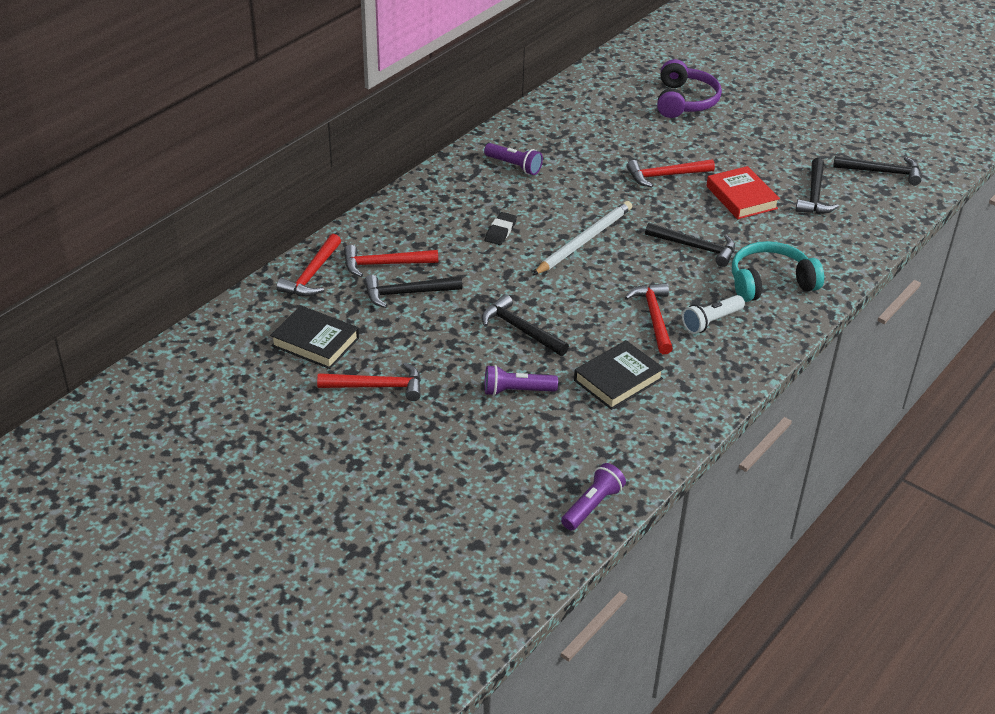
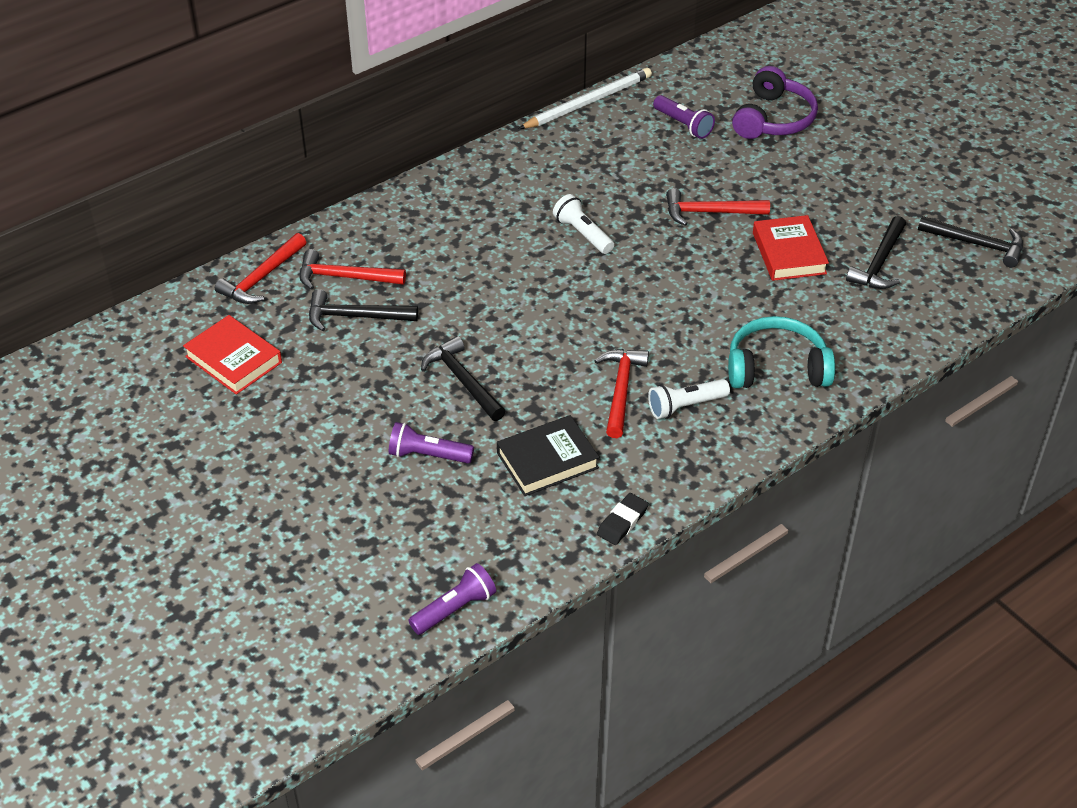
camera: 15 degrees right, 5 degrees up
black book [270,305,359,369] -> red book [183,315,282,395]
red hammer [317,362,421,401] -> none
purple flashlight [484,143,543,175] -> purple flashlight moved to [653,95,715,139]
black eraser [485,212,517,245] -> black eraser moved to [597,493,649,545]
white pencil [533,201,632,275] -> white pencil moved to [519,68,652,129]
black hammer [645,223,735,267] -> none
none -> white flashlight [553,194,614,254]

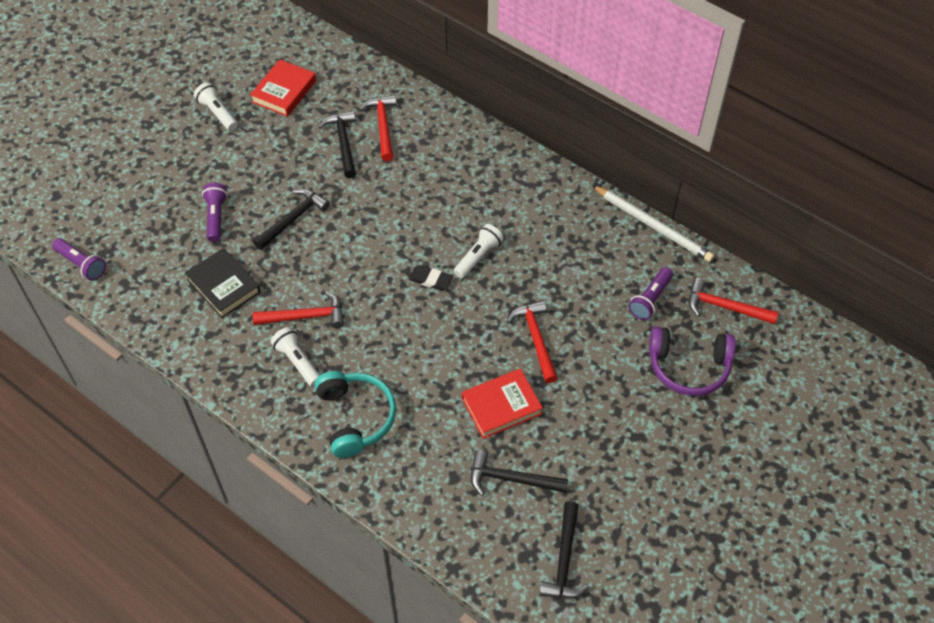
camera: 75 degrees right, 10 degrees up
red hammer [215,233,306,304] -> red hammer moved to [689,278,779,324]
black eraser [597,493,649,545] -> black eraser moved to [409,265,453,291]
none -> white flashlight [194,82,238,131]

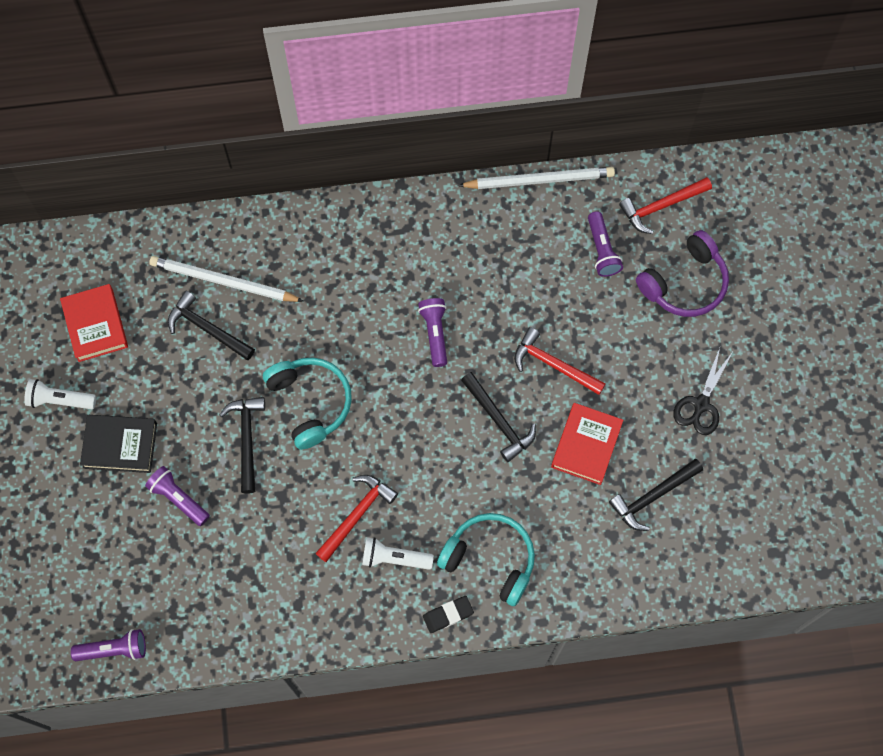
camera: 45 degrees left, 15 degrees up
black book [185,248,261,318] -> black book moved to [80,415,157,473]
red hammer [360,95,397,161] -> white pencil [149,256,303,302]
black eraser [409,265,453,291] -> black eraser moved to [423,596,474,633]
white flashlight [454,224,504,279] -> purple flashlight [418,298,447,367]
black hammer [539,501,589,599] -> black hammer moved to [461,372,536,462]
none -> turquoise headphones [263,357,352,450]
none -> black scissors [673,348,732,435]

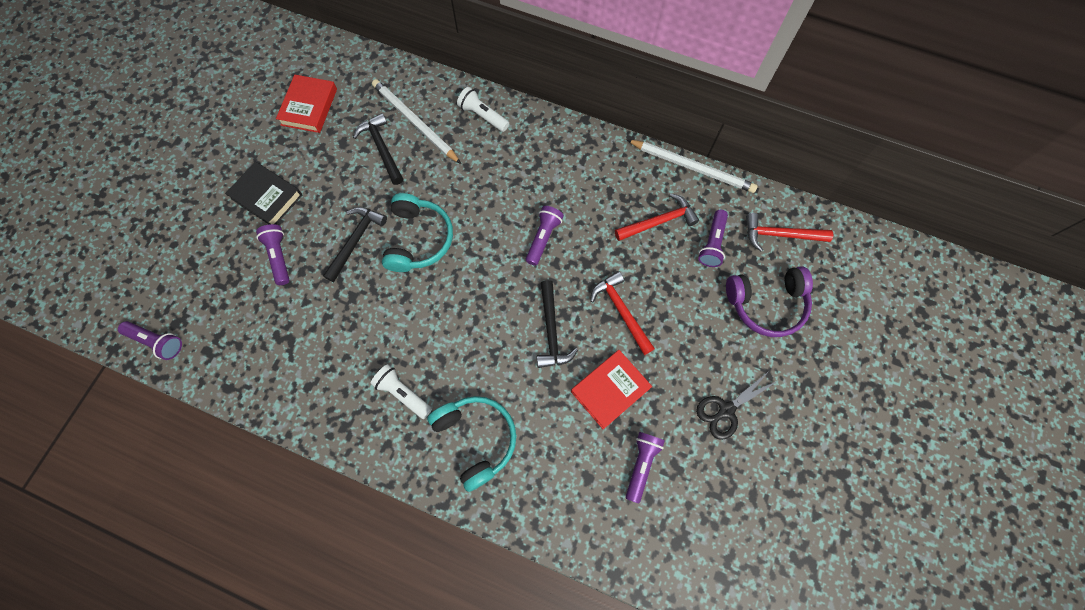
camera: 30 degrees right, 0 degrees up
white flashlight [24,379,96,409] -> white flashlight moved to [457,87,509,132]
red hammer [315,475,398,562] -> red hammer moved to [615,193,699,241]
black eraser [423,596,474,633] -> none
black hammer [609,459,703,531] -> purple flashlight [626,432,665,503]

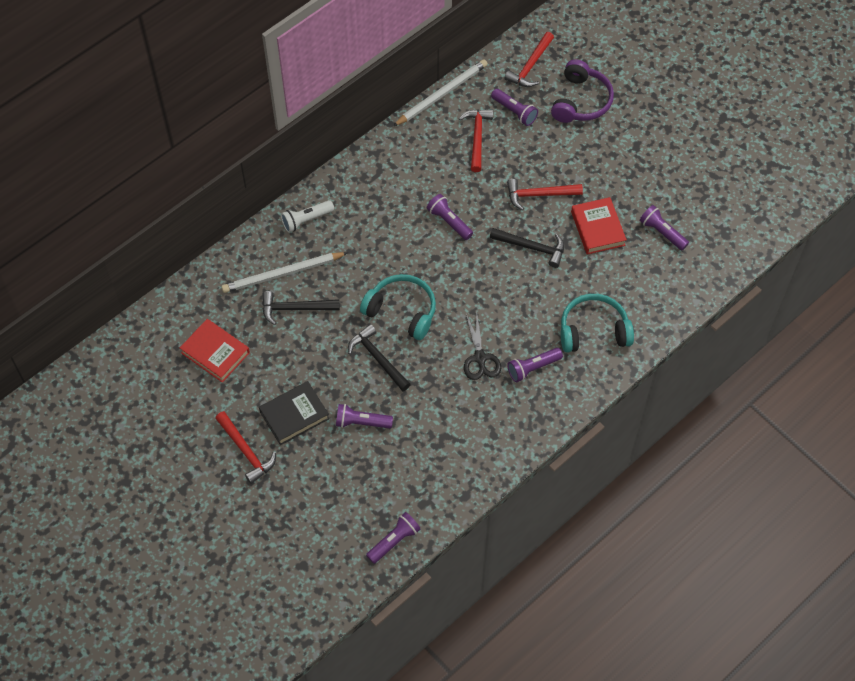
camera: 65 degrees left, 10 degrees down
white flashlight [371,364,432,419] -> purple flashlight [507,348,563,382]
black scissors [696,371,776,440] -> black scissors moved to [464,313,501,380]
none -> red hammer [215,411,276,484]

